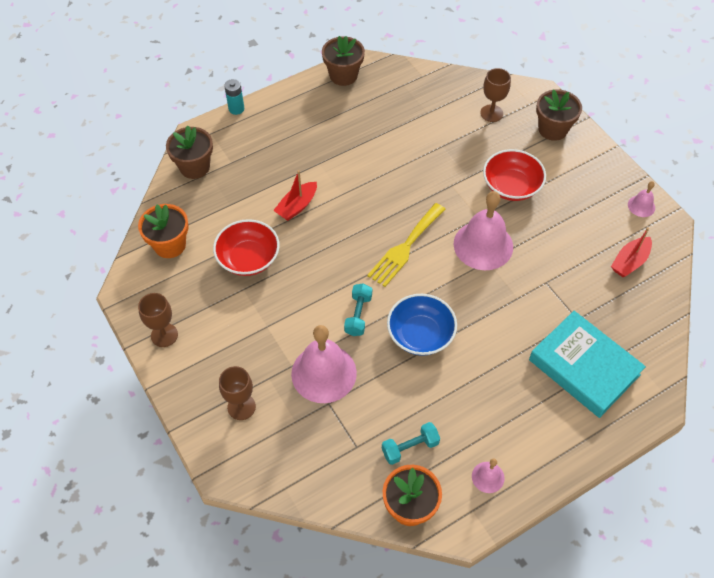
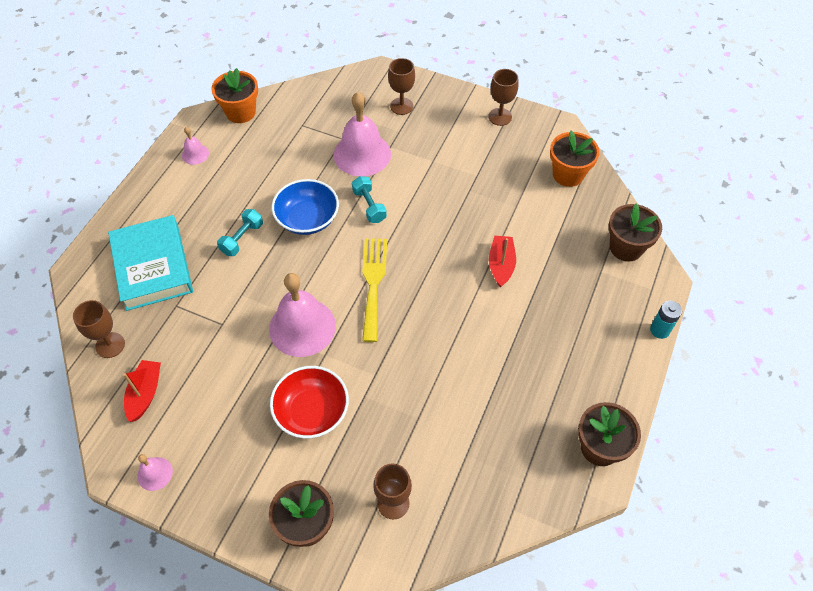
camera: 145 degrees right, 0 degrees up
red bowl [213,219,280,276] -> none
turquoise dumbbell [382,422,440,465] -> turquoise dumbbell moved to [217,209,263,256]
turquoise book [529,311,646,418] -> turquoise book turned 60 degrees clockwise [108,215,193,311]
none -> brown goblet [73,300,125,358]

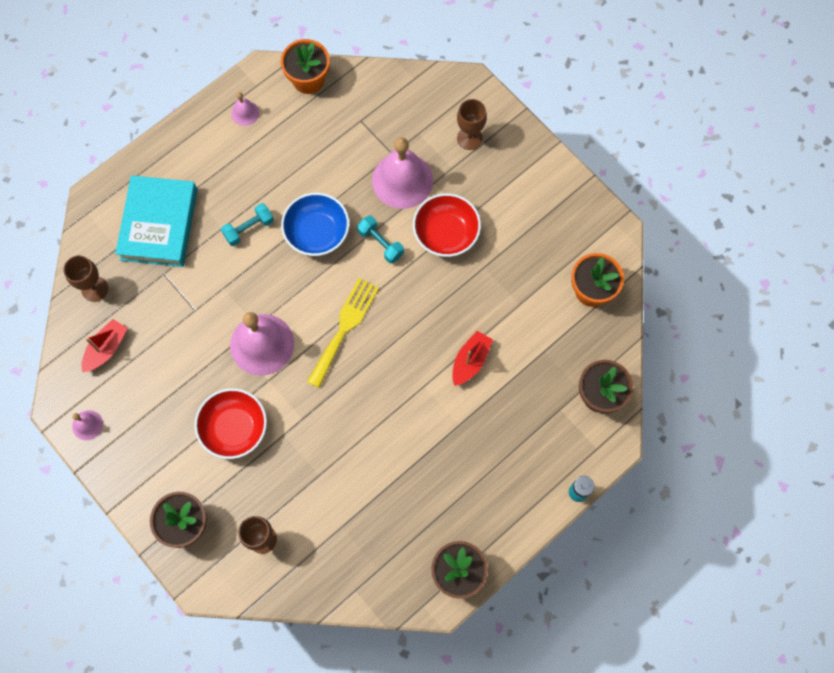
camera: 25 degrees right, 15 degrees up
turquoise dumbbell [352,176,387,223] -> turquoise dumbbell turned 45 degrees counterclockwise [357,215,404,263]
brown goblet [488,69,519,126] -> none
none -> red bowl [413,193,481,257]

